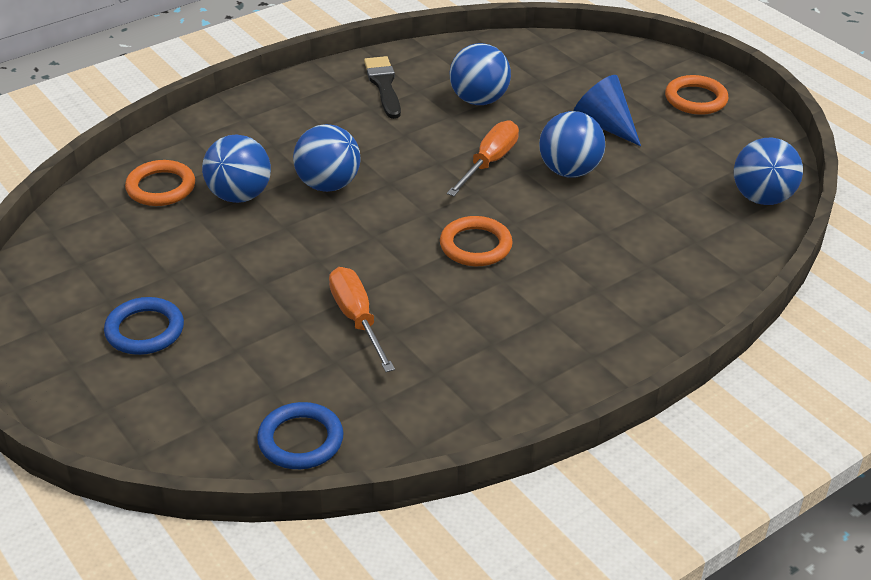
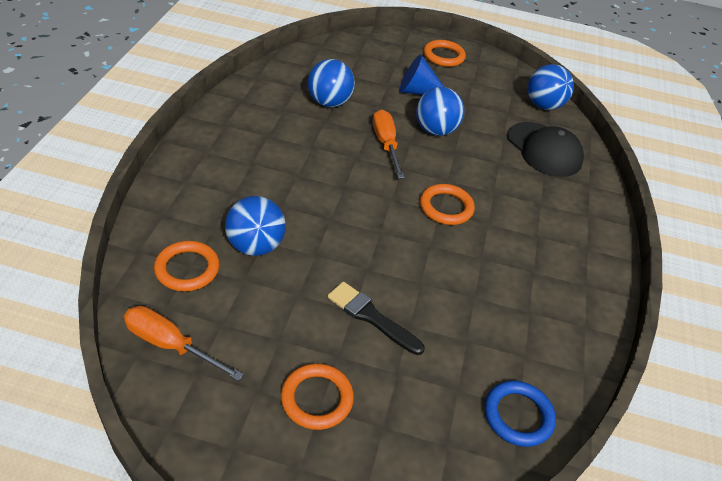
camera: 45 degrees left, 5 degrees up
blue ring [104,297,184,355] -> orange ring [281,363,354,430]
blue ball [293,124,361,192] -> none
orange screwdriver [329,267,395,372] -> orange screwdriver moved to [124,306,244,381]
black brush [364,56,401,119] -> black brush moved to [327,282,425,355]
none -> black cap [507,122,584,177]

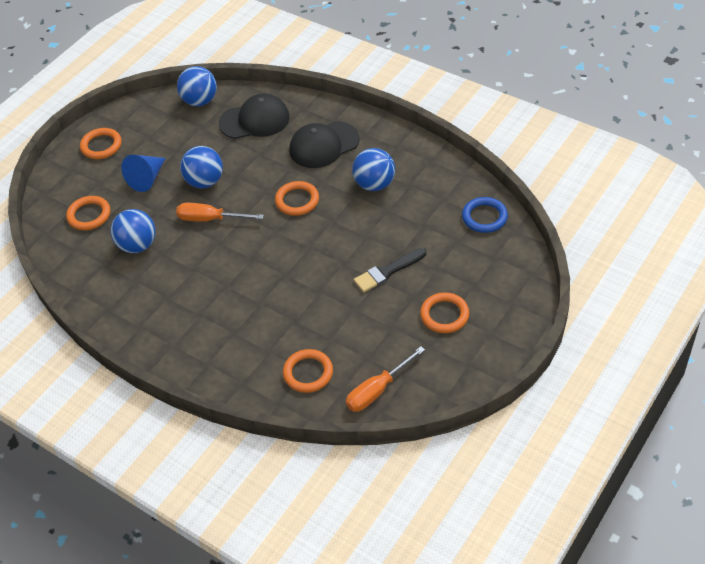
camera: 60 degrees left, 5 degrees up
blue ball [225,196,286,256] -> blue ball moved to [352,148,395,191]
none -> orange ring [66,196,110,230]
none -> black cap [289,121,360,168]

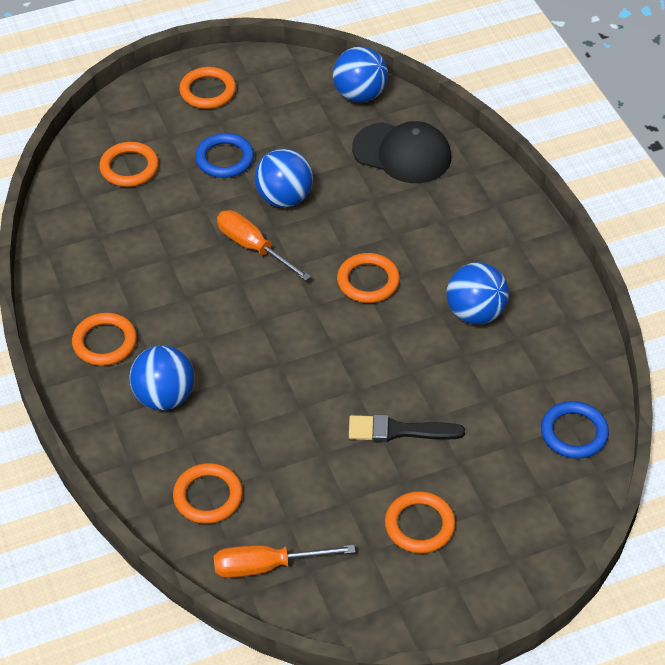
camera: 30 degrees right, 0 degrees up
blue ball [111,209,156,253] -> blue ball moved to [129,345,195,410]
blue cone [121,154,165,192] -> blue ring [195,133,254,178]
black cap [289,121,360,168] -> none
none -> orange ring [72,313,137,366]

